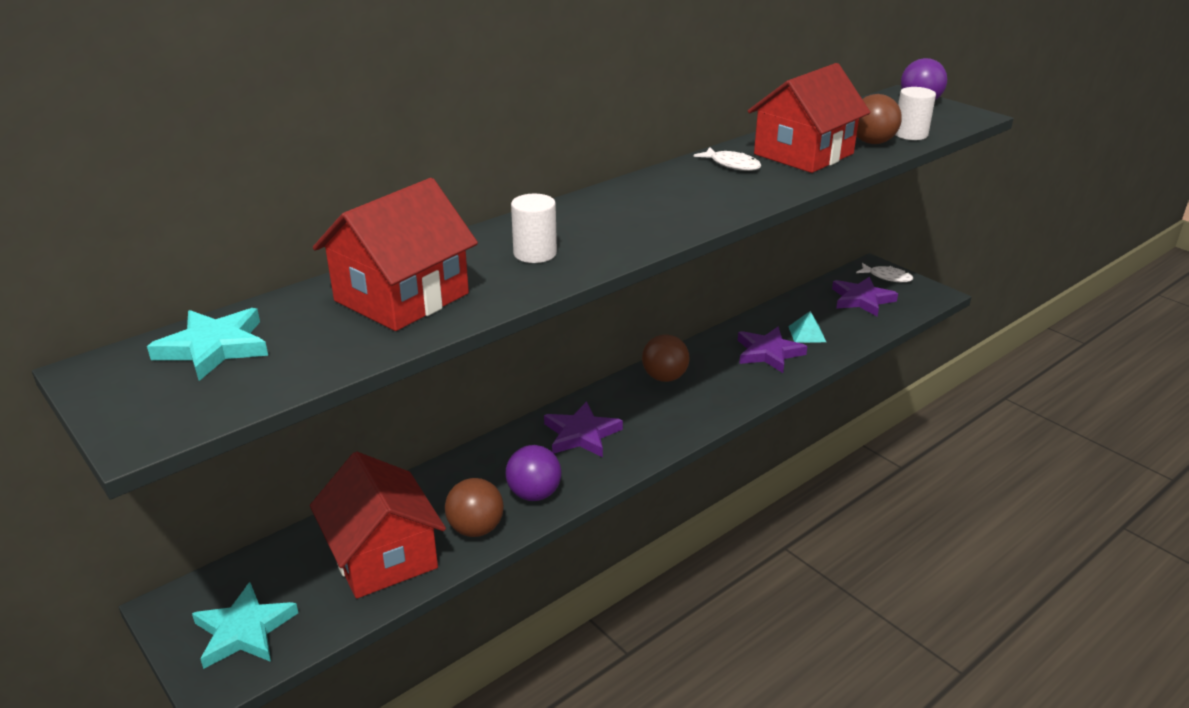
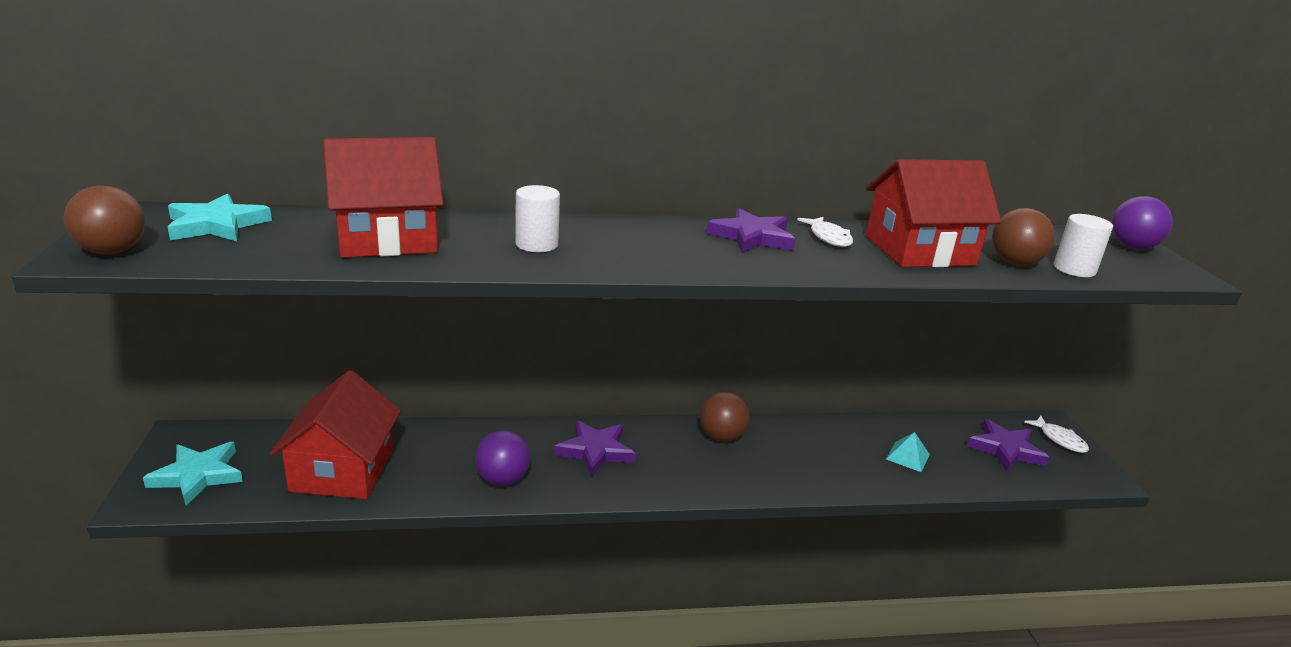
camera: 30 degrees right, 5 degrees down
brown ball [445,478,504,537] -> brown ball moved to [64,186,145,254]
purple star [738,327,808,373] -> purple star moved to [706,208,795,253]

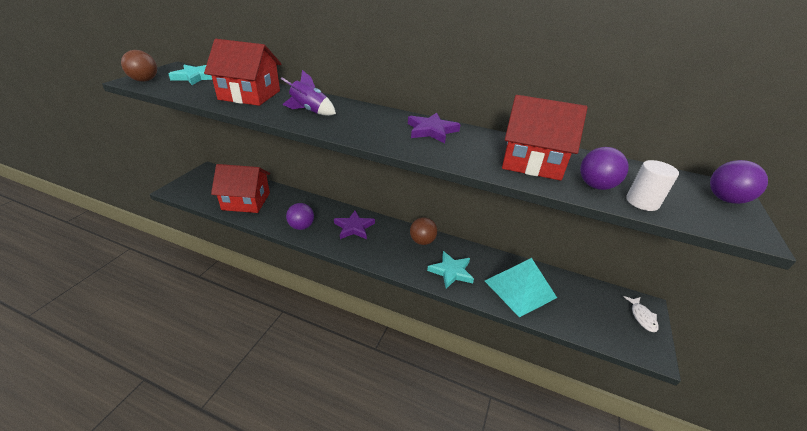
camera: 30 degrees right, 10 degrees up
turquoise star [143,442,243,506] -> turquoise star moved to [427,251,474,289]
red house [269,370,401,499] -> red house turned 60 degrees clockwise [211,164,270,213]
white cylinder [515,185,560,252] -> purple rocket [281,70,336,116]
white fish [797,217,853,247] -> none
turquoise pyramid [886,432,930,472] -> turquoise pyramid [485,258,557,317], size x2.30
purple star [967,419,1050,471] -> none
brown ball [992,208,1055,266] -> purple ball [580,147,629,190]

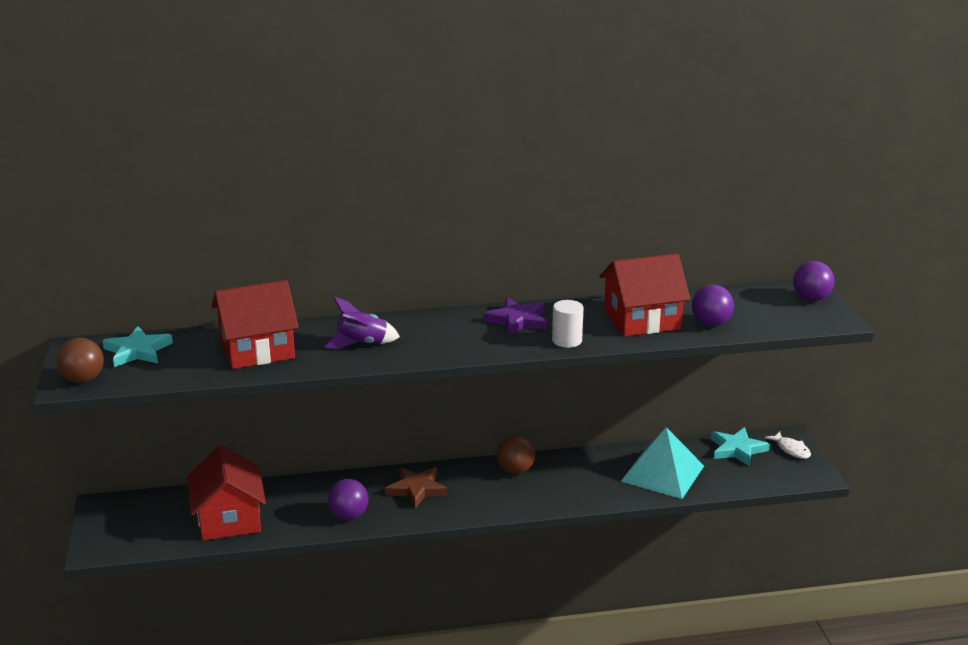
camera: 30 degrees left, 10 degrees down
red house [211,164,270,213] -> red house turned 75 degrees counterclockwise [187,445,266,541]
purple star [334,211,375,239] -> brown star [385,467,448,508]
turquoise star [427,251,474,289] -> turquoise star moved to [711,427,770,466]
white cylinder [626,160,679,211] -> white cylinder moved to [552,300,583,348]

